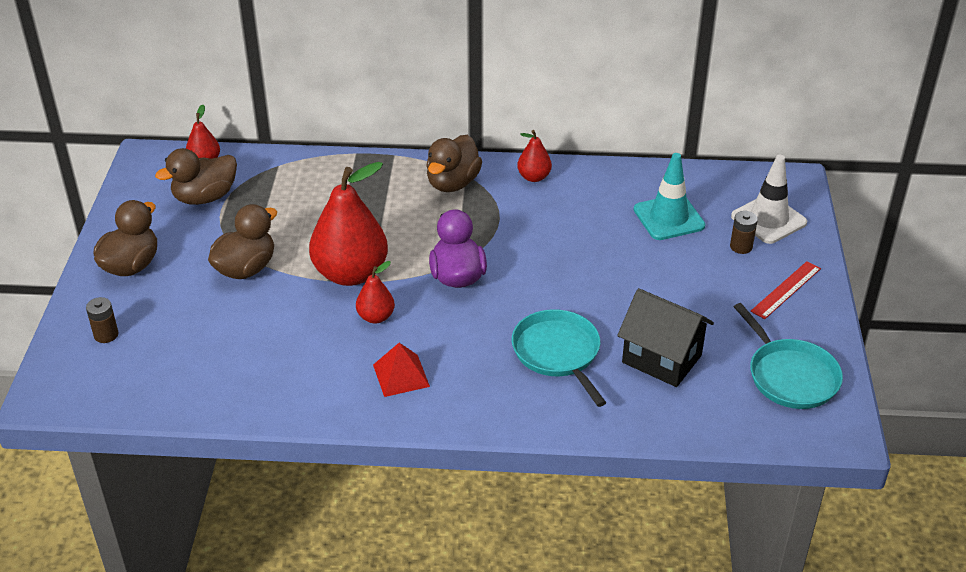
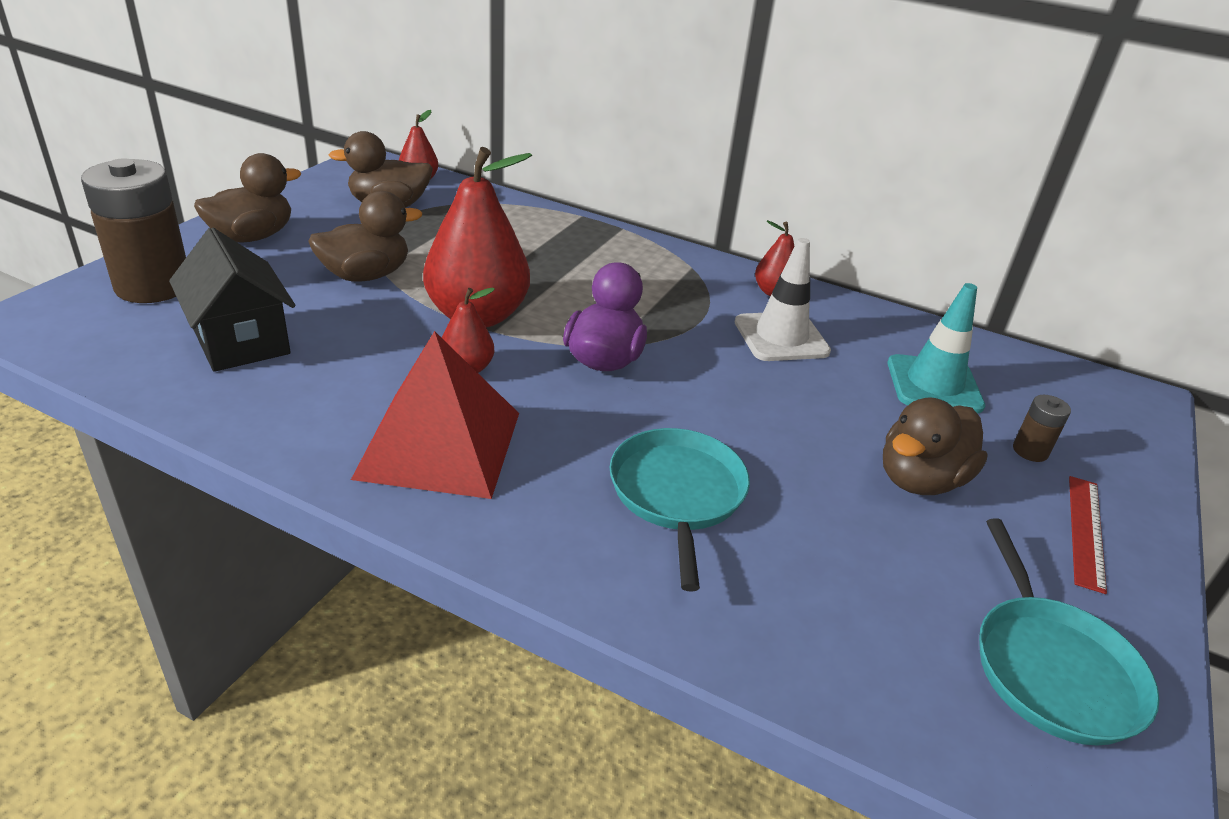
camera: 20 degrees right, 5 degrees down
brown battery [86,297,118,343] -> brown battery [81,158,186,303], size x2.29
red pyramid [373,343,430,397] -> red pyramid [351,331,519,499], size x1.92
brown duck [426,135,482,192] -> brown duck moved to [883,397,988,495]
black house [617,288,714,387] -> black house moved to [169,228,295,372]
white traffic cone [731,155,807,244] -> white traffic cone moved to [735,238,831,361]
red ruler [750,261,821,319] -> red ruler turned 45 degrees counterclockwise [1069,476,1107,594]

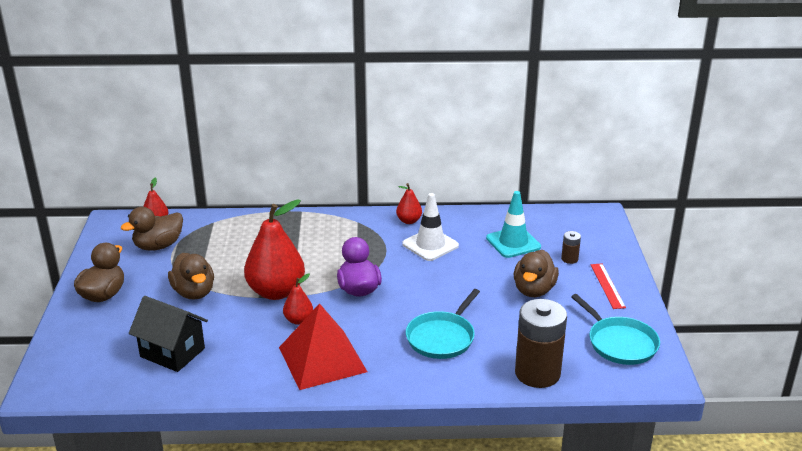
camera: 25 degrees left, 5 degrees down
brown battery [81,158,186,303] -> brown battery moved to [515,299,567,388]
brown duck [308,191,422,282] -> brown duck turned 120 degrees clockwise [168,253,214,300]
turquoise pan [609,428,750,592] -> turquoise pan turned 120 degrees counterclockwise [406,289,480,359]

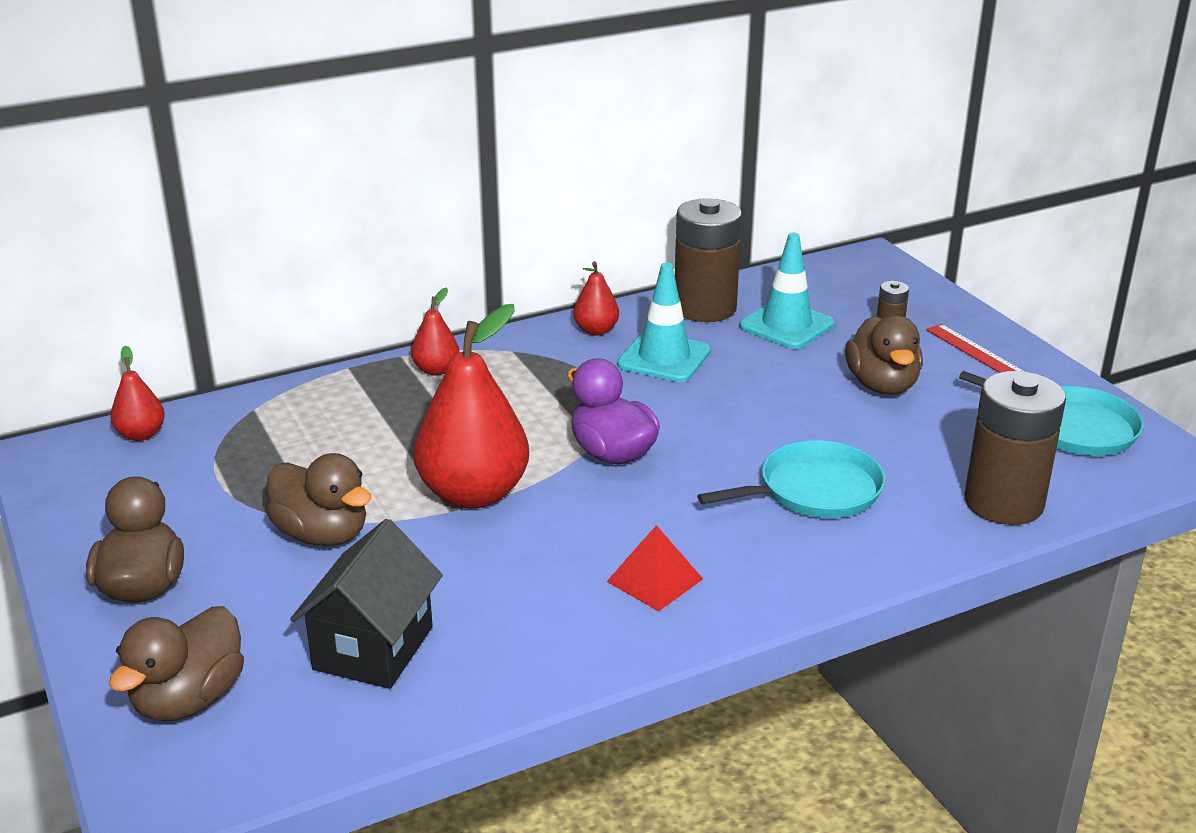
camera: 25 degrees left, 0 degrees up
brown duck [121,207,183,250] -> brown duck moved to [109,606,244,721]
black house [129,296,208,372] -> black house turned 75 degrees counterclockwise [290,519,443,689]
red pyramid [279,303,367,390] -> red pyramid [606,525,703,611], size x0.52
red pear [283,274,313,325] -> red pear moved to [411,288,459,376]
white traffic cone [402,193,459,261] -> turquoise traffic cone [617,263,711,382]
turquoise pan [406,289,480,359] -> turquoise pan turned 120 degrees counterclockwise [697,440,885,518]
none -> brown battery [675,198,742,322]

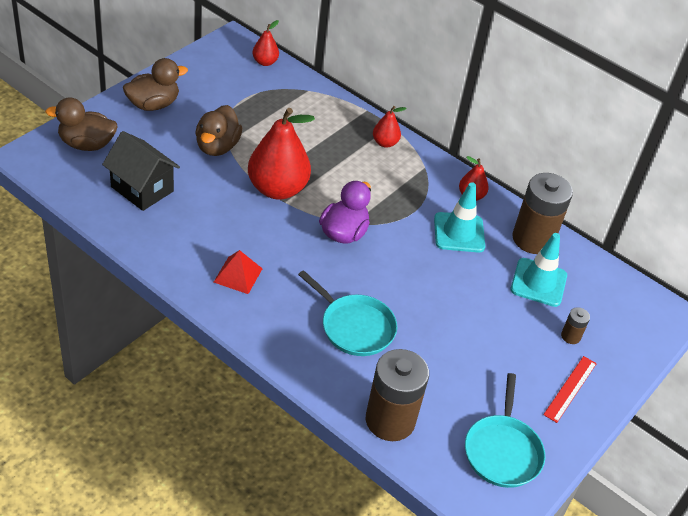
camera: 60 degrees right, 15 degrees up
black house [290,519,443,689] -> black house turned 45 degrees clockwise [102,131,180,211]
brown duck [845,316,923,394] -> none

